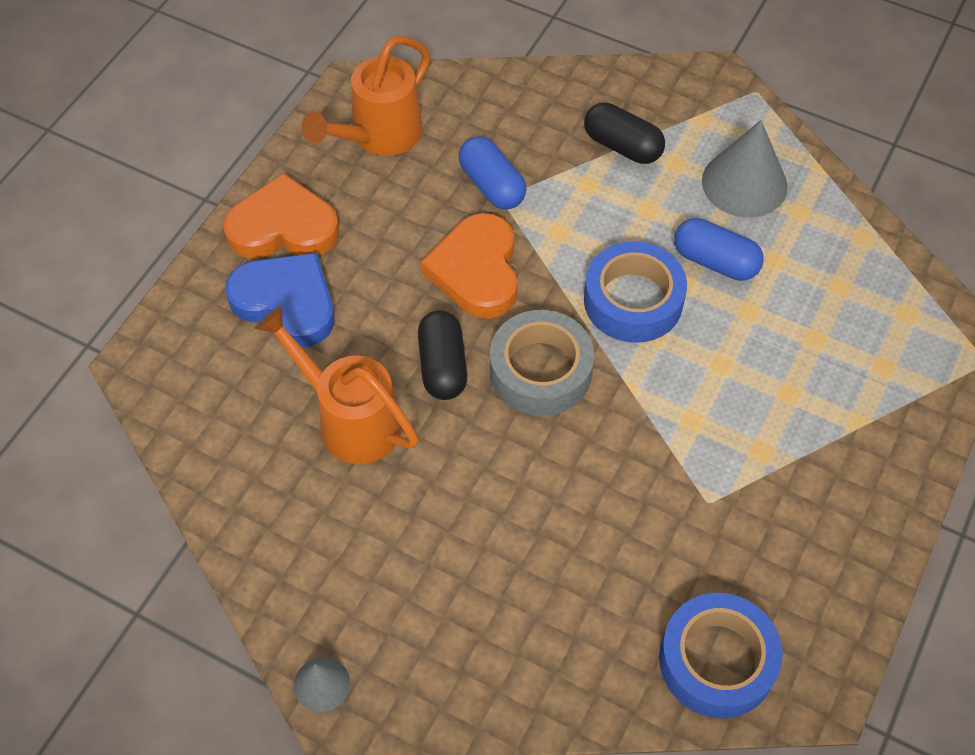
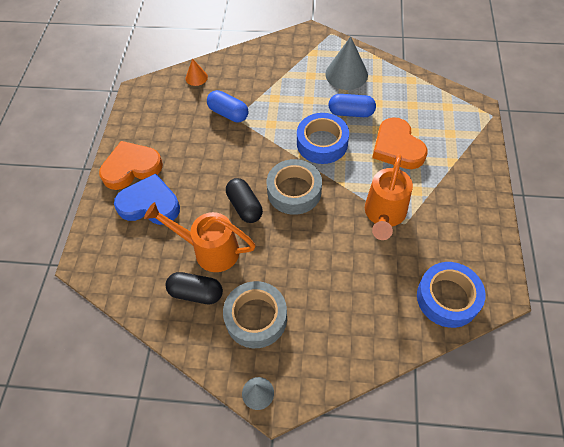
camera: 20 degrees left, 0 degrees up
orange watering can [302,36,430,156] -> orange watering can moved to [365,154,413,240]
orange heart [421,213,517,319] -> orange heart moved to [372,117,428,169]
black capsule [584,102,665,164] -> black capsule moved to [166,272,223,304]
none -> orange cone [186,59,208,86]
none -> grey tape [223,281,287,348]

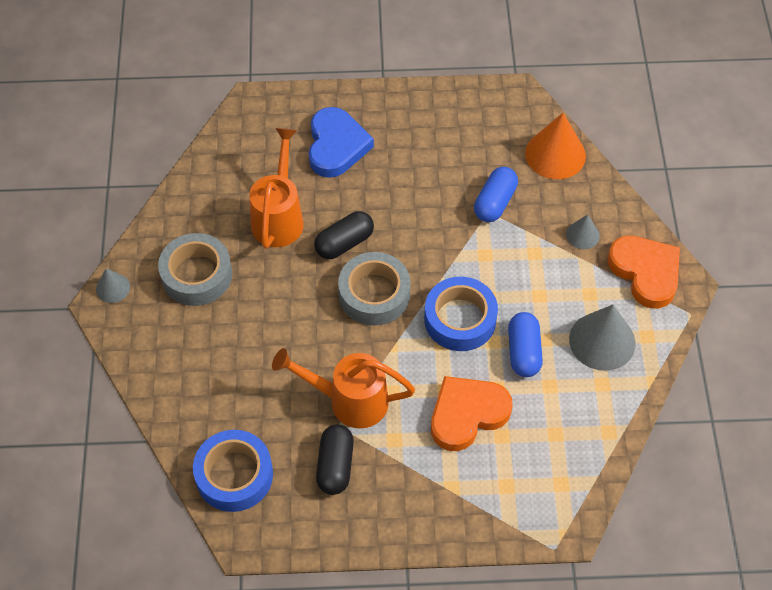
camera: 80 degrees right, 0 degrees up
orange heart [99,141,163,190] -> orange heart moved to [608,236,680,308]
black capsule [166,272,223,304] -> black capsule moved to [316,424,354,495]
orange cone [186,59,208,86] -> orange cone [525,113,586,179], size x1.88
none -> grey cone [566,214,600,249]

